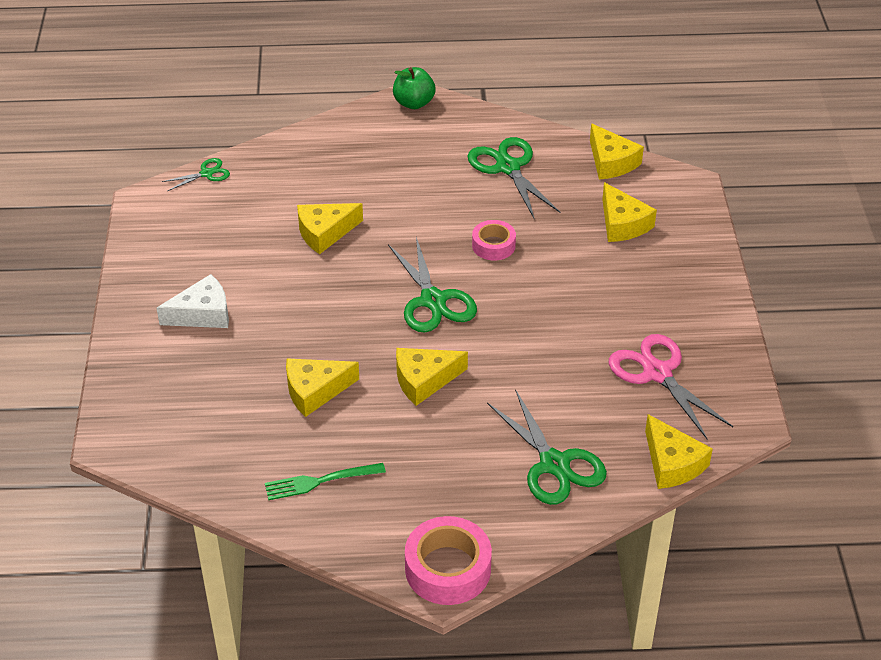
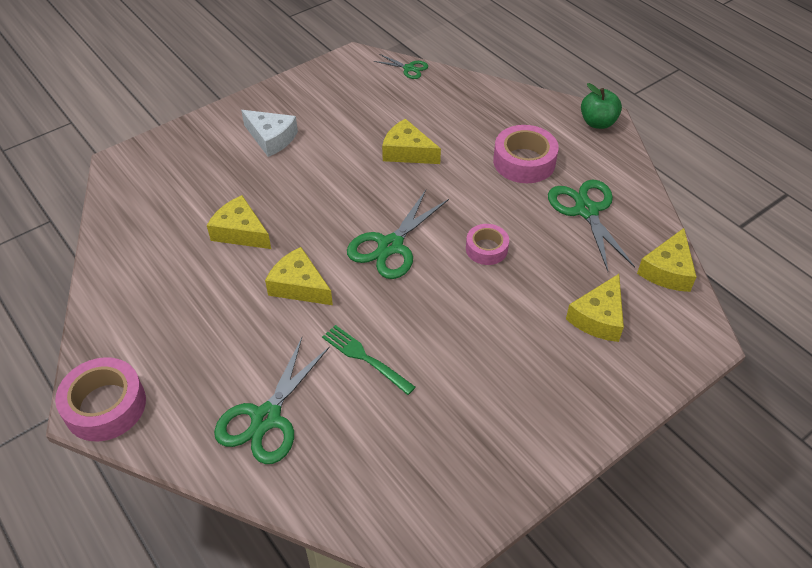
camera: 55 degrees right, 5 degrees up
green fork [265,463,386,500] -> green fork moved to [322,325,415,395]
green scissors [468,137,560,219] -> green scissors turned 45 degrees counterclockwise [548,180,635,271]
pink scissors [609,334,733,439] -> none
yellow cheese [645,414,713,489] -> none
none -> pink tape [493,125,559,183]

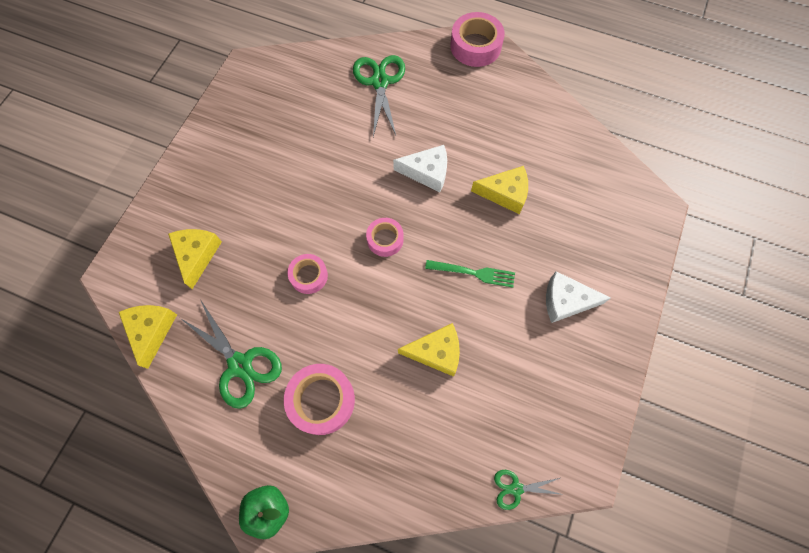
camera: 150 degrees right, 20 degrees up
yellow cheese [265,247,333,305] -> white cheese [393,145,447,193]
green fork [322,325,415,395] -> green fork moved to [425,260,515,288]
green scissors [347,190,449,279] -> pink tape [366,218,404,257]

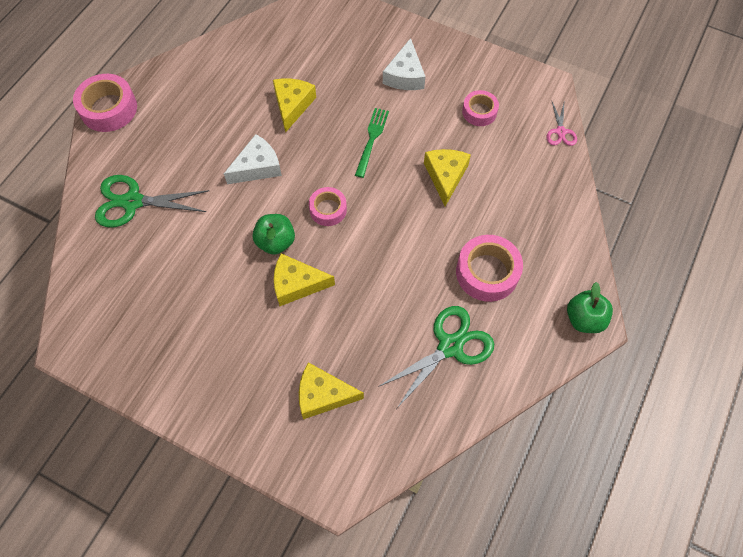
camera: 85 degrees left, 5 degrees down
yellow cheese [119,305,177,369] -> yellow cheese moved to [274,253,335,306]
pink tape [287,254,328,294] -> pink tape moved to [462,90,499,126]
white cheese [393,145,447,193] -> white cheese turned 45 degrees clockwise [224,134,282,184]
green scissors [494,470,564,510] -> pink scissors [546,102,577,146]
none -> green apple [252,214,295,255]

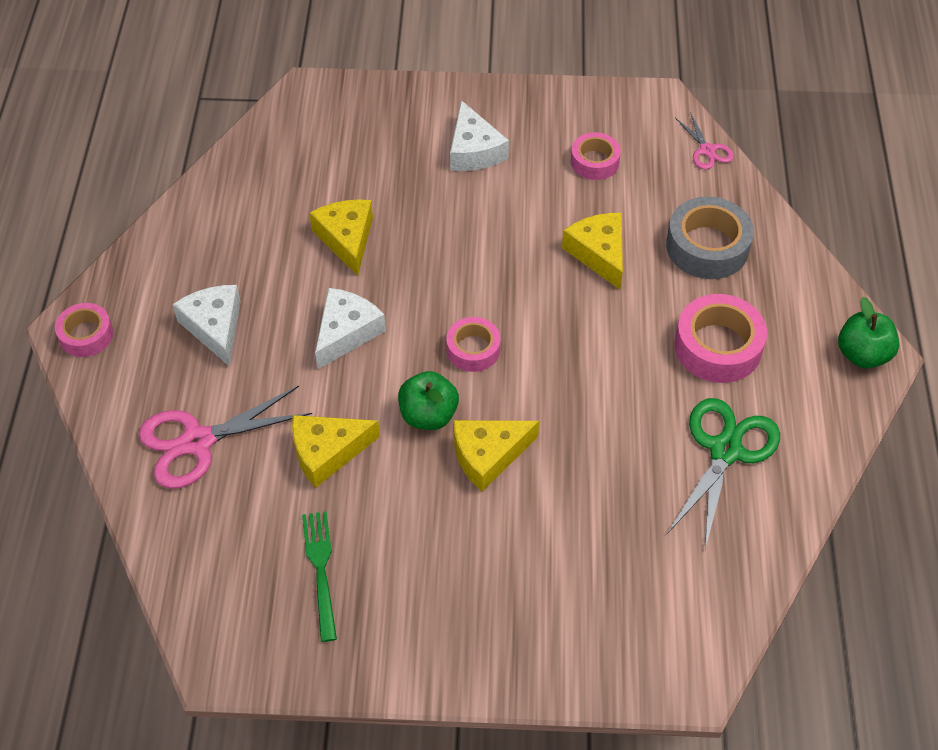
camera: 25 degrees left, 10 degrees down
pink tape [73,74,137,132] -> pink tape [55,303,113,357], size x0.62
green scissors [95,175,209,227] -> pink scissors [139,386,312,489]
yellow cheese [299,362,364,419] -> yellow cheese moved to [292,415,380,488]
green fork [355,108,389,178] -> green fork moved to [302,511,337,642]
none -> white cheese [173,285,241,367]
none -> grey tape [666,197,754,279]

